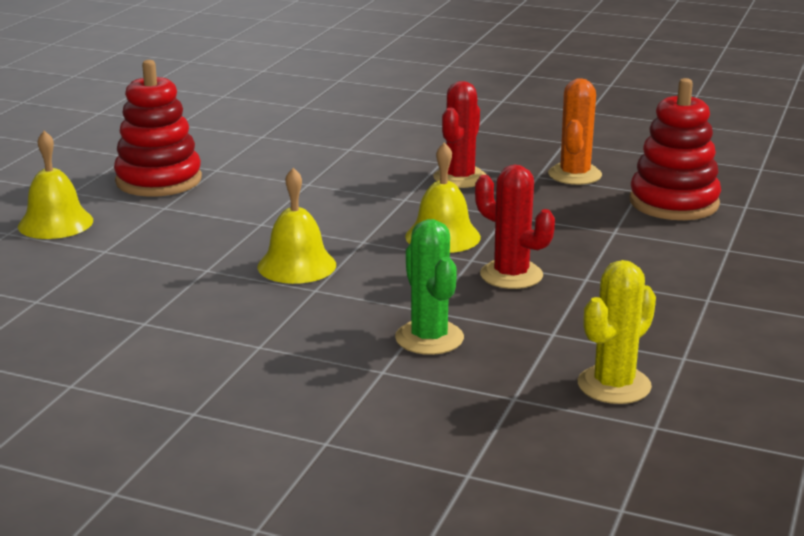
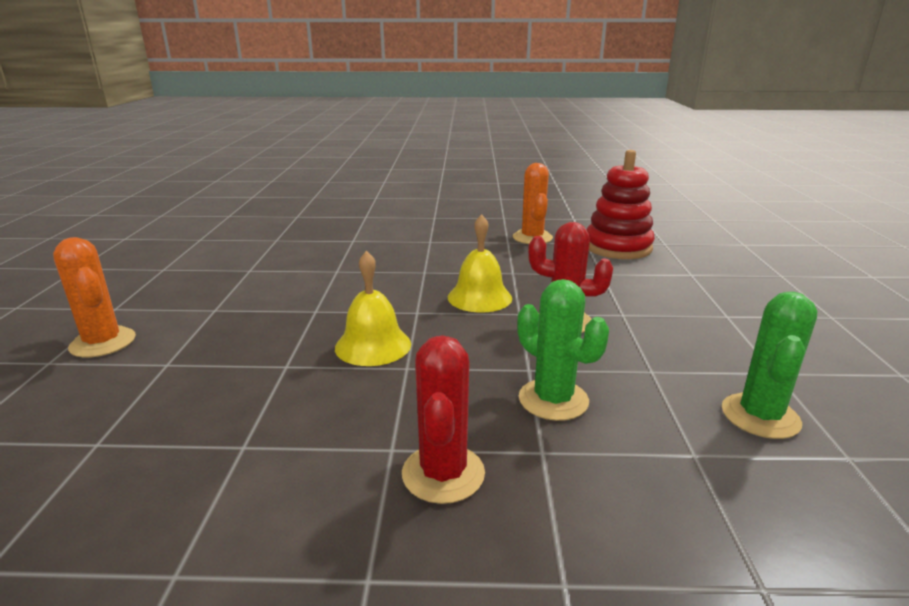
camera: 20 degrees left, 0 degrees up
yellow bell [18,131,93,239] -> orange cactus [53,237,136,358]
red stacking toy [114,60,202,197] -> none
red cactus [434,81,487,188] -> red cactus moved to [402,335,485,504]
yellow cactus [578,260,656,404] -> green cactus [722,292,817,439]

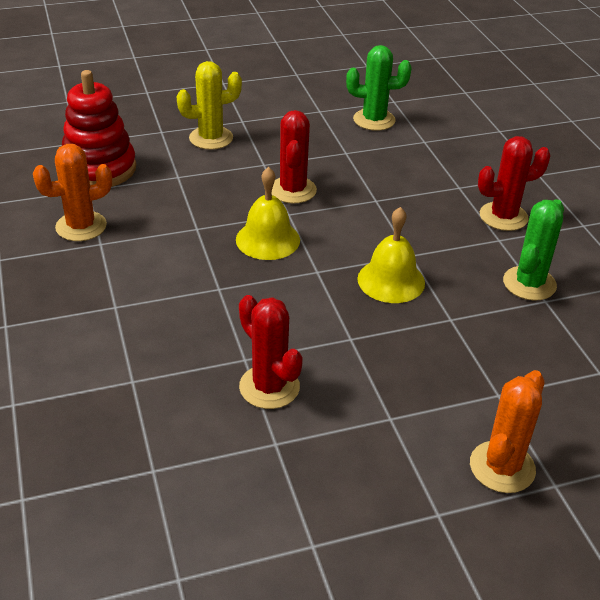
camera: 110 degrees left, 15 degrees up
green cactus [517,279,609,421] -> green cactus moved to [503,200,564,301]
none -> yellow cactus [176,61,242,150]
none -> red cactus [239,295,303,409]

